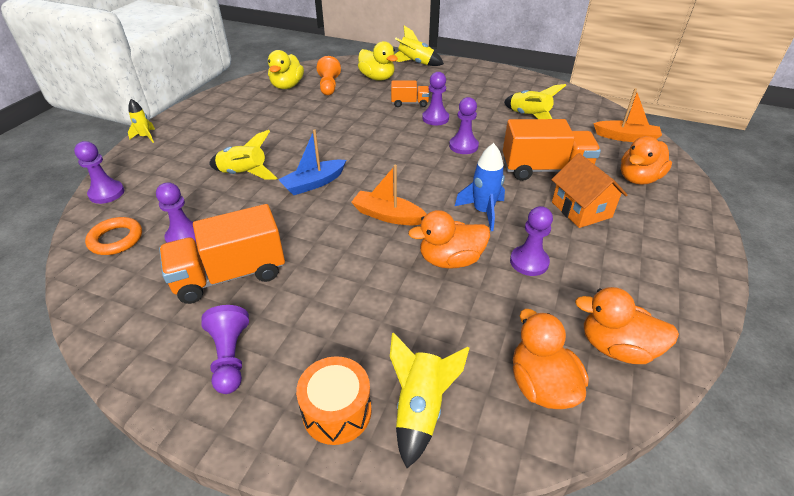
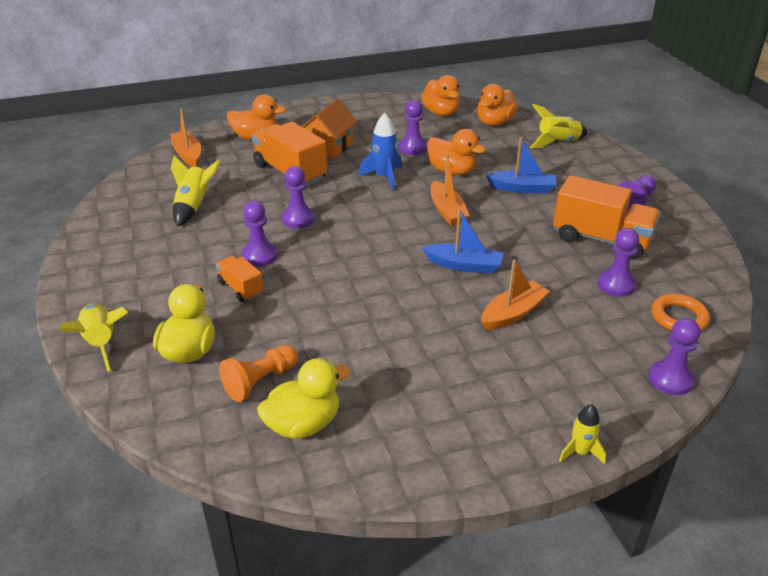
camera: 130 degrees left, 5 degrees down
yellow rocket [209,130,277,179] -> orange boat [481,260,550,330]
orange drum [296,356,372,445] -> none
none -> blue boat [485,137,557,194]

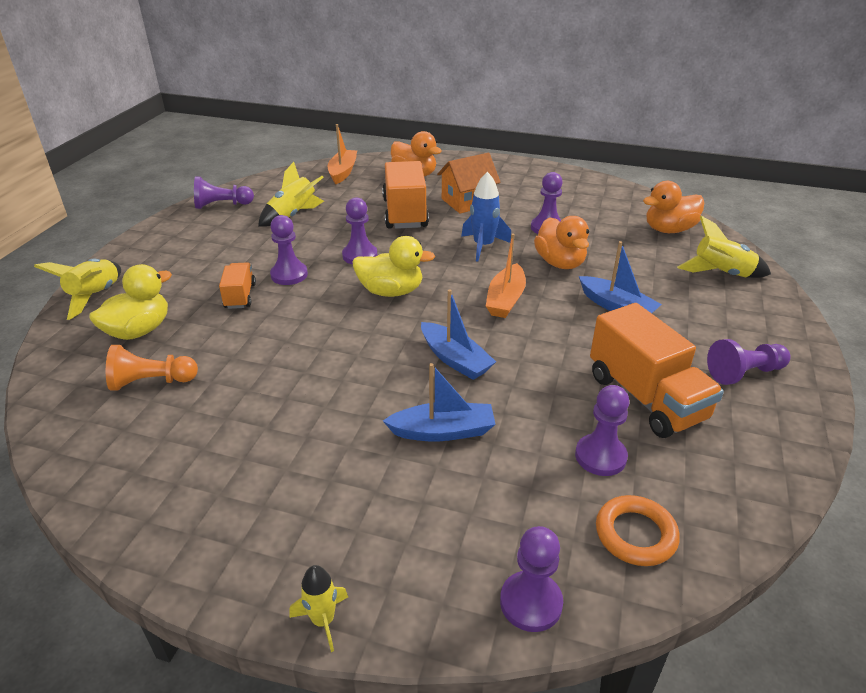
camera: 35 degrees right, 0 degrees up
yellow duck [257,358,351,439] -> yellow duck moved to [352,236,435,297]
orange duck [421,75,460,116] -> none
orange boat [481,260,550,330] -> blue boat [383,363,496,441]
none -> purple pawn [194,176,254,209]

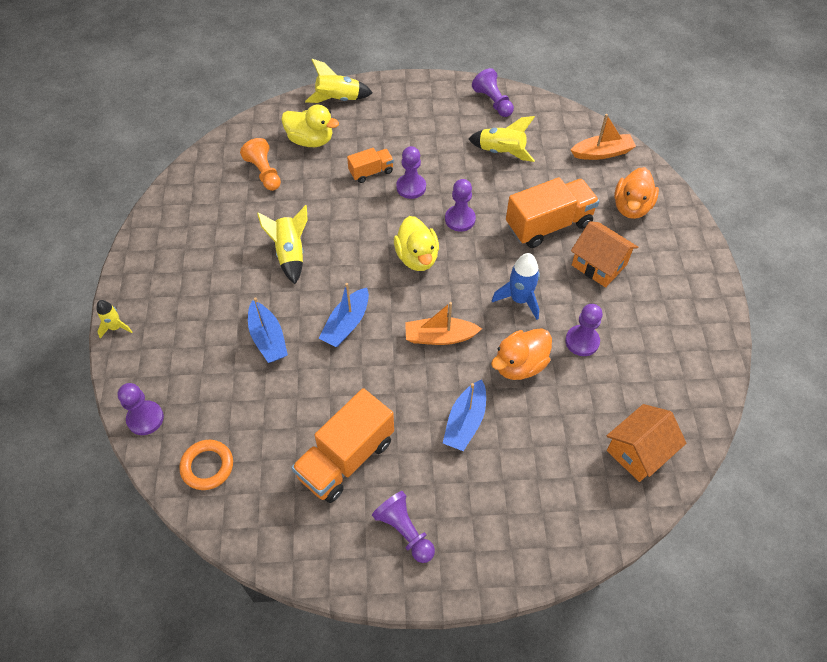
camera: 70 degrees right, 20 degrees up
purple pawn [575,385,629,476] -> none
orange duck [643,181,704,233] -> orange house [606,404,686,482]
yellow rocket [677,216,771,278] -> yellow rocket moved to [257,205,308,284]

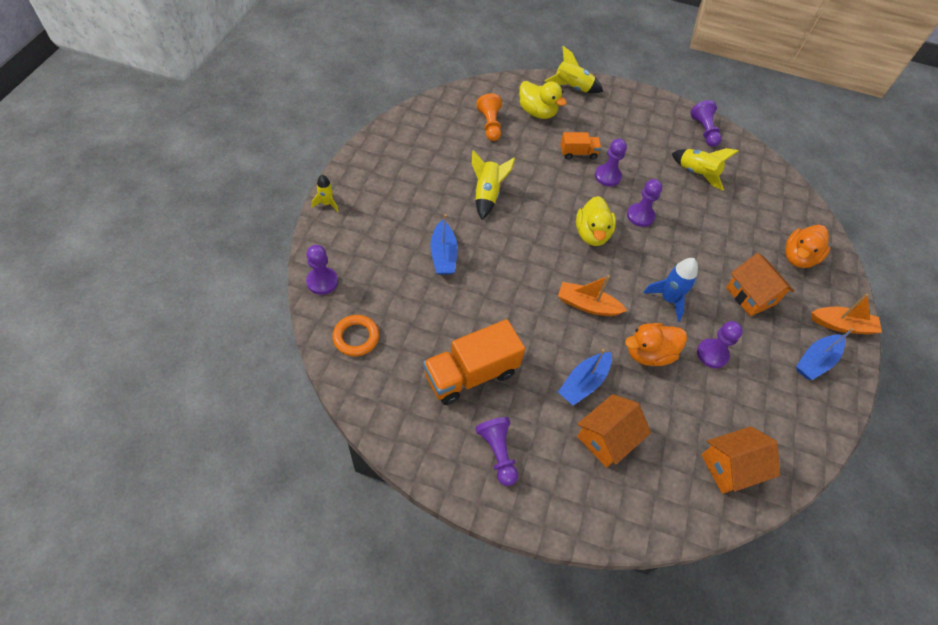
camera: 15 degrees right, 0 degrees up
blue boat [319,283,369,347] -> blue boat moved to [796,328,854,380]
orange truck [506,177,599,248] -> none
orange boat [571,114,636,160] -> orange boat moved to [812,293,882,334]
none -> orange house [577,394,651,468]

